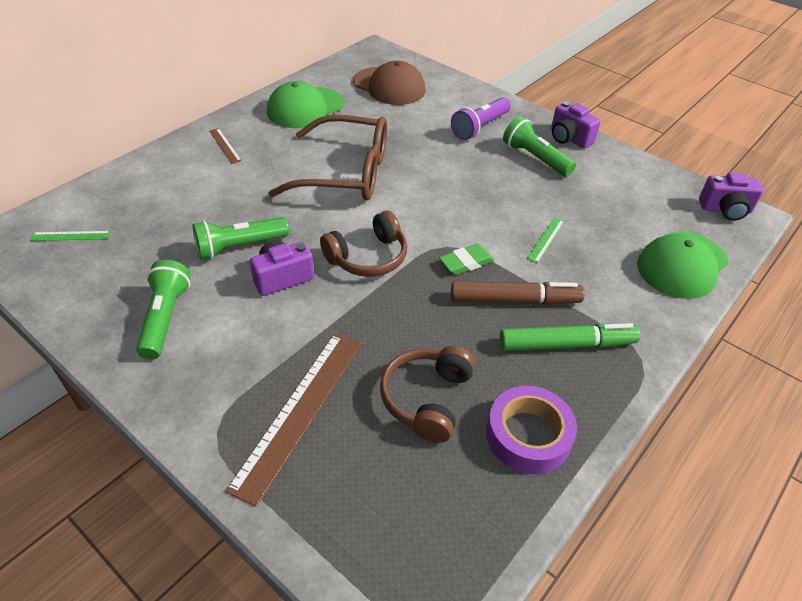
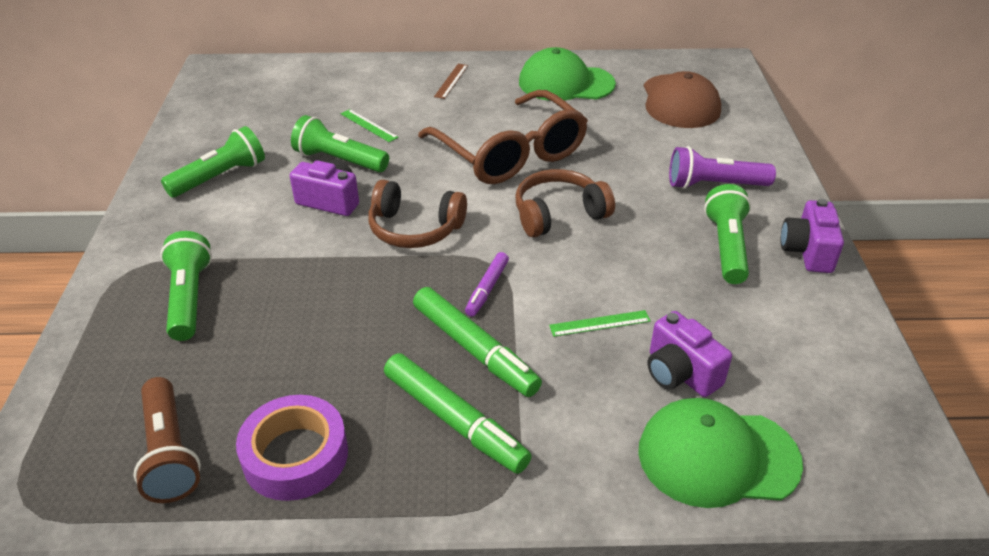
camera: 50 degrees right, 5 degrees down
green ruler [30,231,111,241] -> green ruler moved to [341,109,399,142]
brown ruler [225,333,361,507] -> green flashlight [160,231,212,341]
brown headphones [380,346,475,443] -> brown headphones moved to [515,169,615,237]
green eraser [439,244,495,275] -> purple marker [465,252,509,317]
brown marker [451,281,585,305] -> green marker [413,287,542,397]
purple camera [699,173,764,221] -> purple camera moved to [648,311,732,397]
none -> brown flashlight [134,377,201,503]

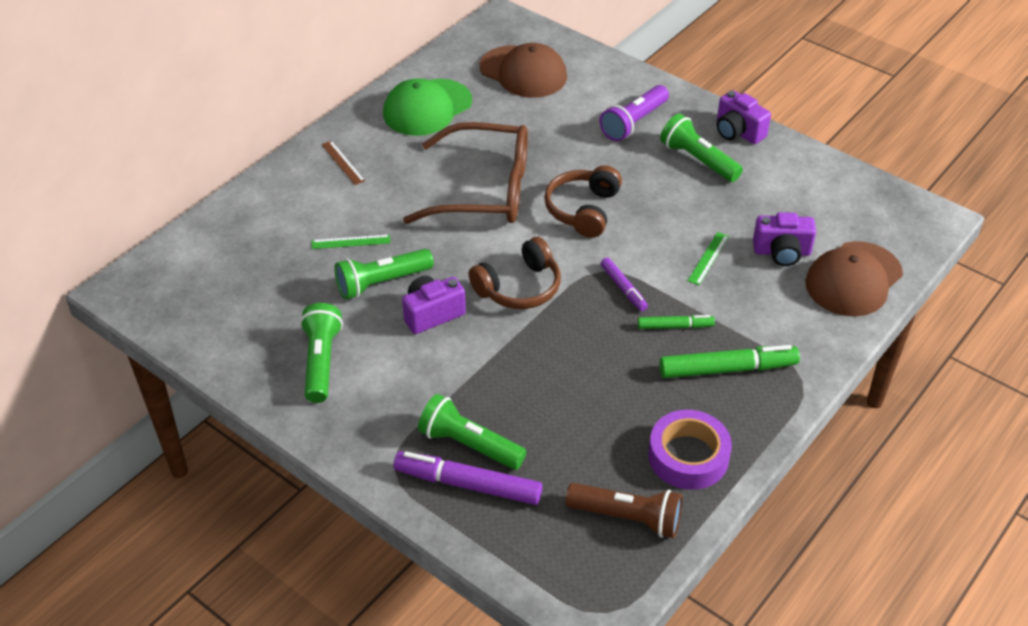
camera: 50 degrees left, 5 degrees up
green marker [413,287,542,397] -> green marker [638,315,715,329], size x0.57
green cap [638,398,803,508] -> brown cap [805,241,903,316]
none -> purple marker [394,451,542,505]

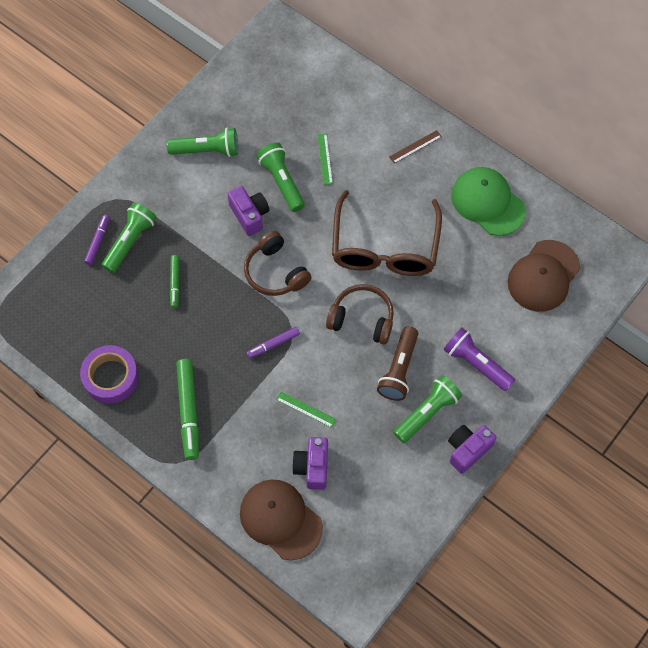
camera: 90 degrees right, 20 degrees up
purple marker [394,451,542,505] -> purple marker [84,215,110,265], size x0.57
brown flashlight [566,483,682,538] -> brown flashlight moved to [377,326,418,401]
green marker [638,315,715,329] -> green marker moved to [170,255,179,308]

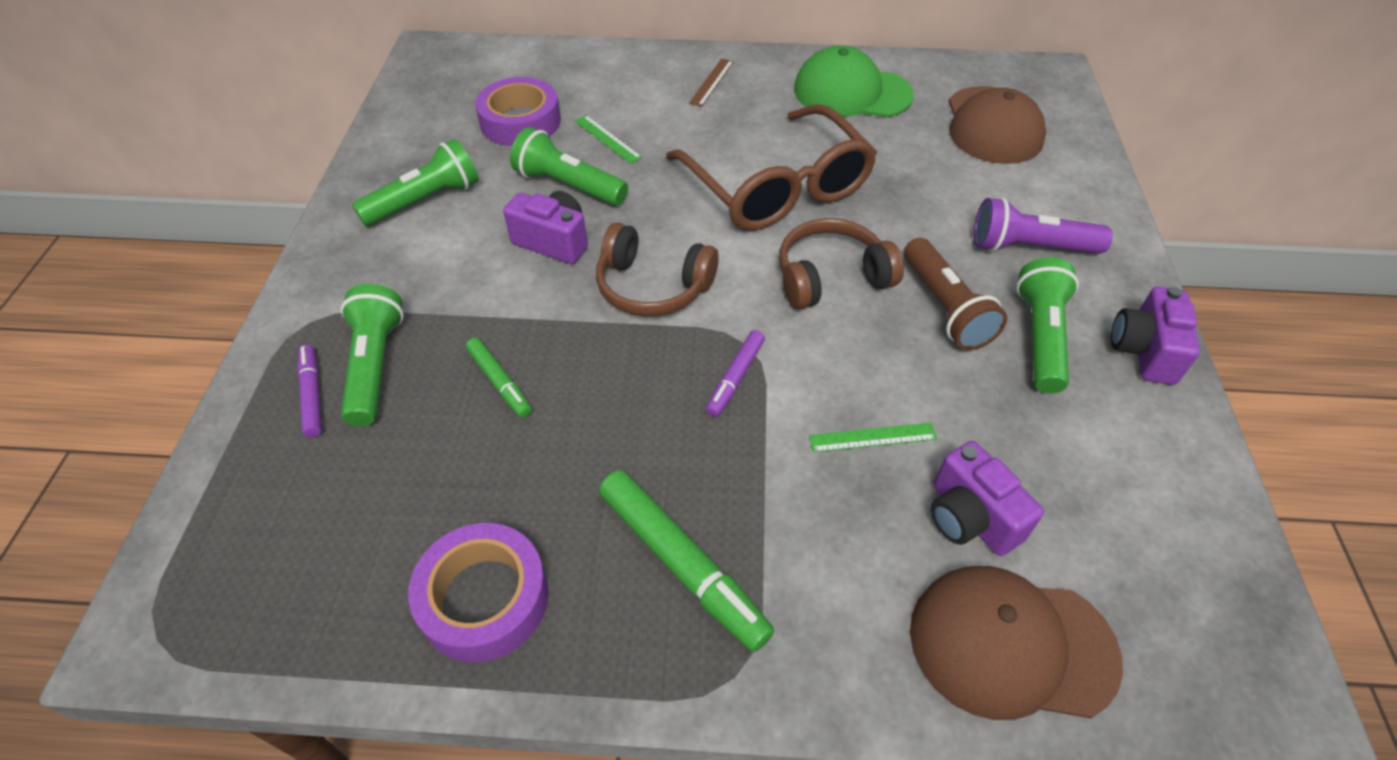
camera: 35 degrees left, 15 degrees down
none -> purple tape [475,77,561,146]

